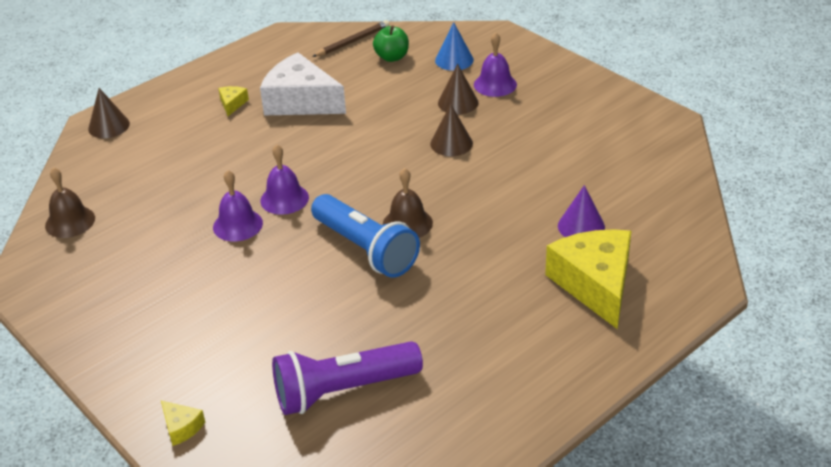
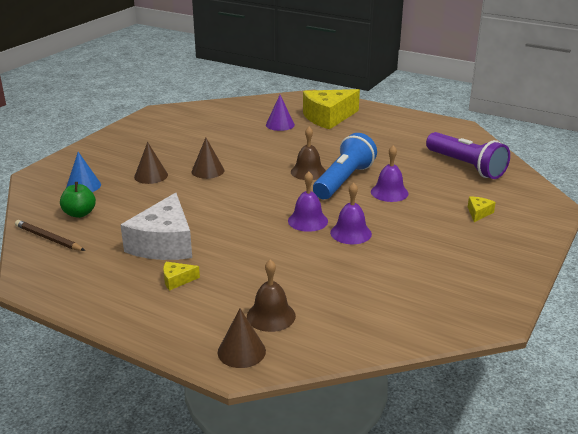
camera: 110 degrees left, 10 degrees down
brown bell [45,167,95,238] -> brown bell moved to [247,259,296,332]
yellow cheese [161,400,205,446] -> yellow cheese moved to [468,196,496,222]
purple bell [474,32,517,97] -> purple bell moved to [371,145,409,202]

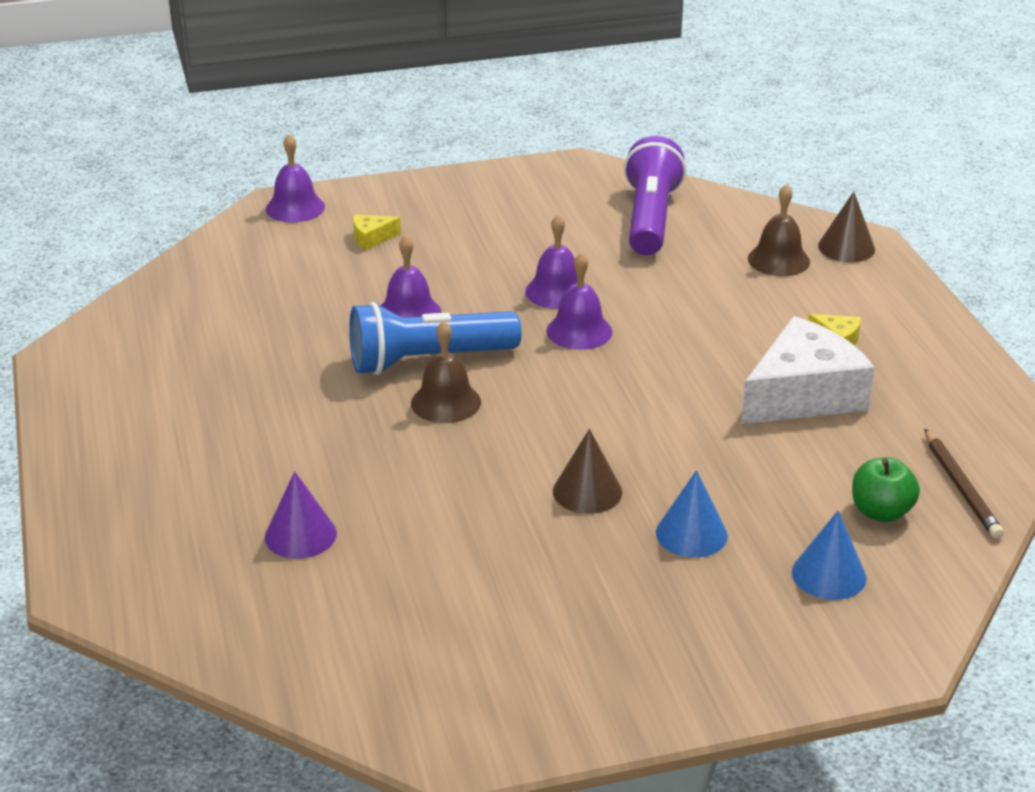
camera: 135 degrees left, 5 degrees up
brown cone [134,142,168,184] -> blue cone [656,470,728,558]
yellow cheese [303,89,360,129] -> none
purple flashlight [426,132,510,179] -> purple flashlight moved to [624,136,686,256]
none -> purple bell [266,134,325,222]

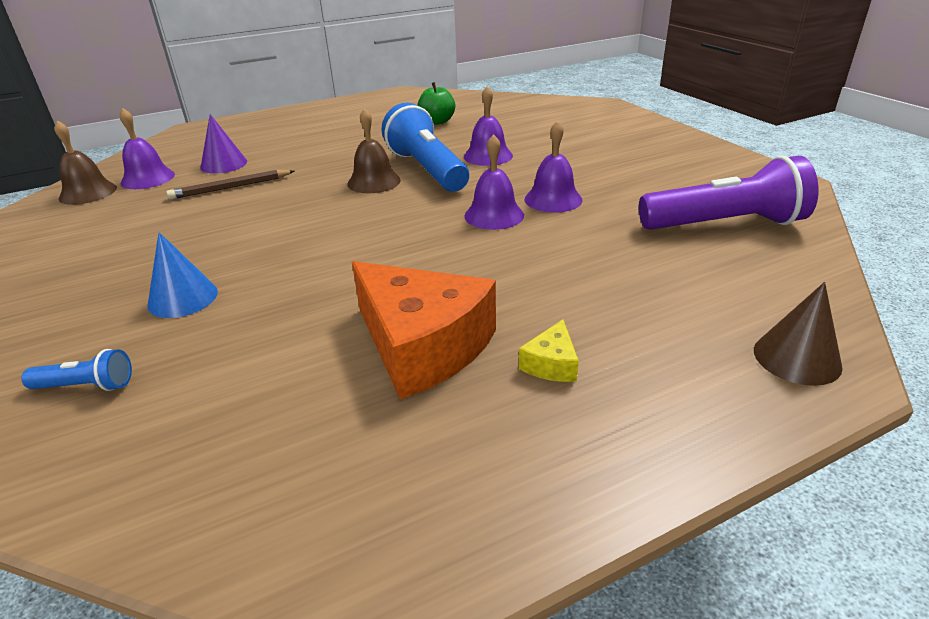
camera: 80 degrees right, 0 degrees up
purple bell [266,134,325,222] -> purple bell moved to [120,108,175,189]
yellow cheese [353,214,401,250] -> none
brown cone [553,429,622,514] -> none
white cheese [741,316,875,424] -> orange cheese [352,261,496,399]
brown bell [748,184,810,276] -> brown bell moved to [54,120,117,205]
blue cone [792,511,866,600] -> blue flashlight [21,349,132,391]
green apple [852,457,920,522] -> green apple moved to [418,82,455,125]
brown pencil [925,429,1004,539] -> brown pencil moved to [166,170,294,200]

